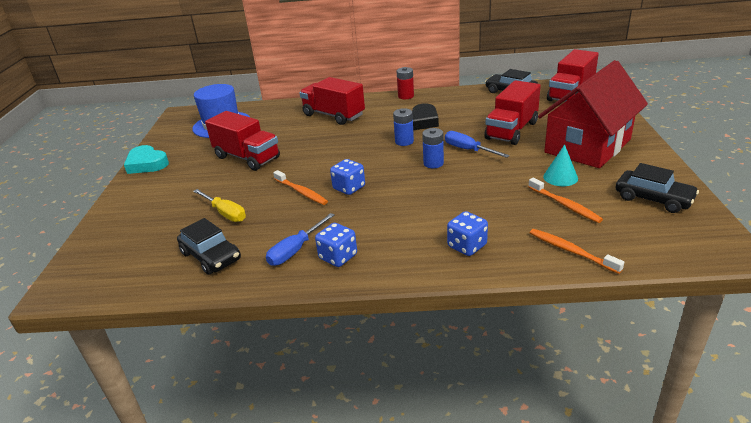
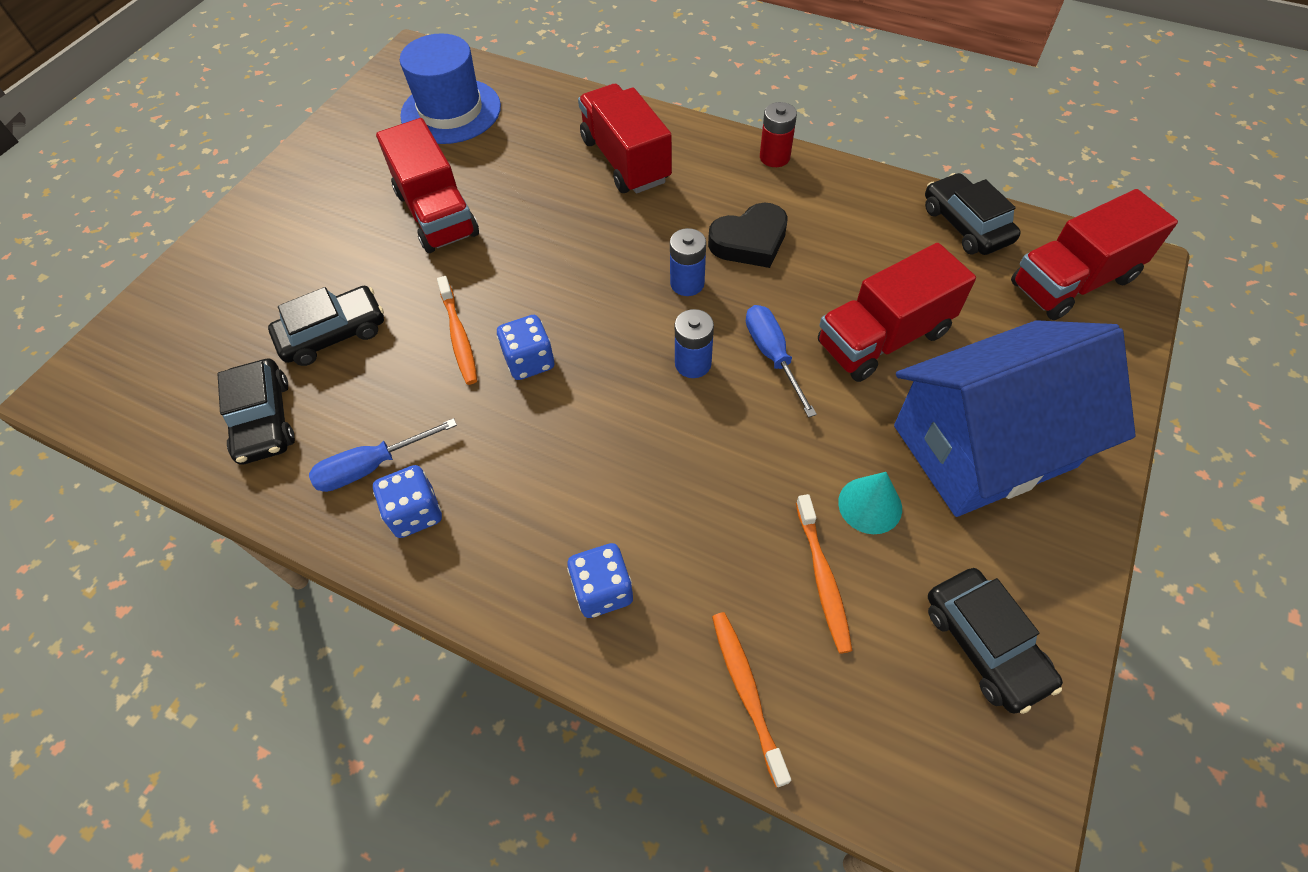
camera: 25 degrees right, 25 degrees up
turquoise heart [124,145,169,174] -> none
yellow screwdriver [193,189,246,222] -> black car [268,286,384,366]
red house [538,60,648,168] -> blue house [894,320,1136,517]

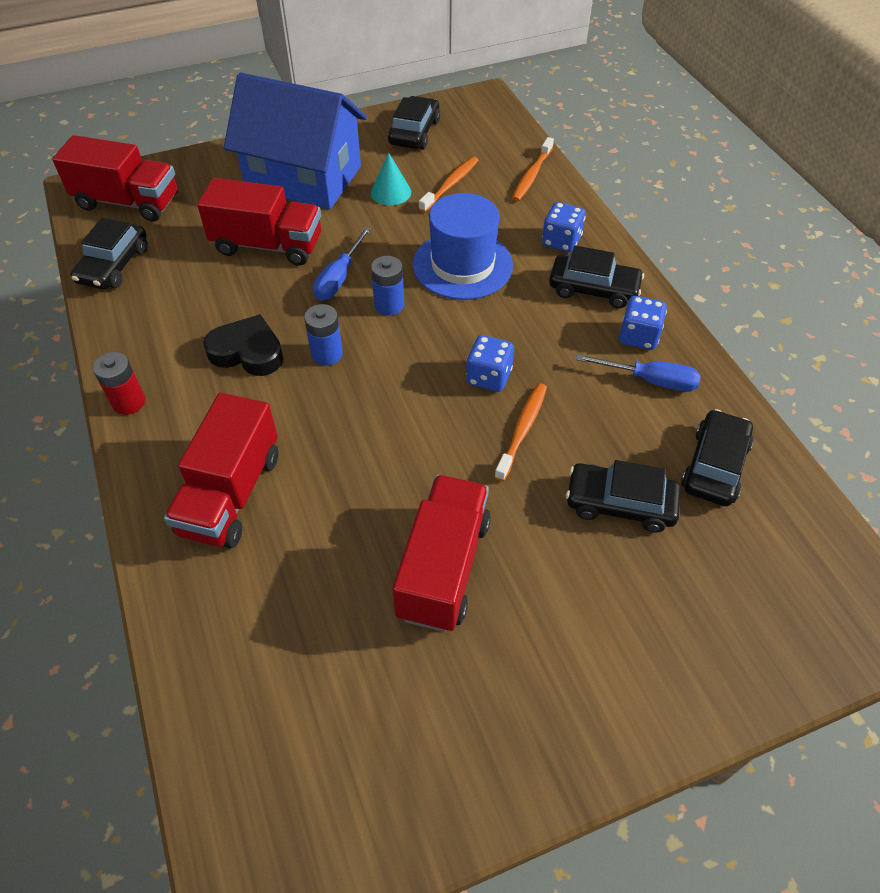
camera: 140 degrees left, 5 degrees down
blue hat [400,33,501,144] -> blue hat moved to [413,193,513,300]
none -> black car [549,245,644,309]

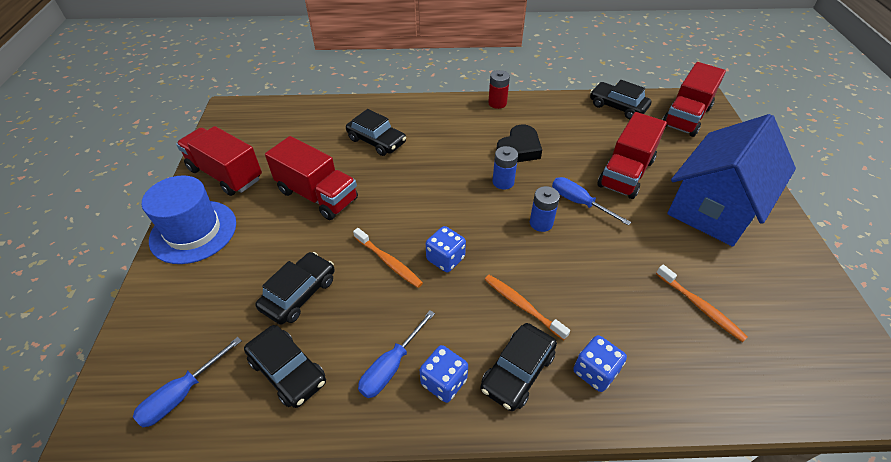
camera: 110 degrees right, 5 degrees down
red truck [164,393,278,549] -> red truck moved to [176,126,262,196]
turquoise cone [371,153,411,205] -> none
black car [388,96,440,149] -> black car moved to [346,109,406,156]
blue hat [413,193,513,300] -> blue hat moved to [142,176,236,264]
orange toothbrush [512,137,554,201] -> orange toothbrush moved to [484,275,570,340]
none -> blue screwdriver [132,337,242,428]

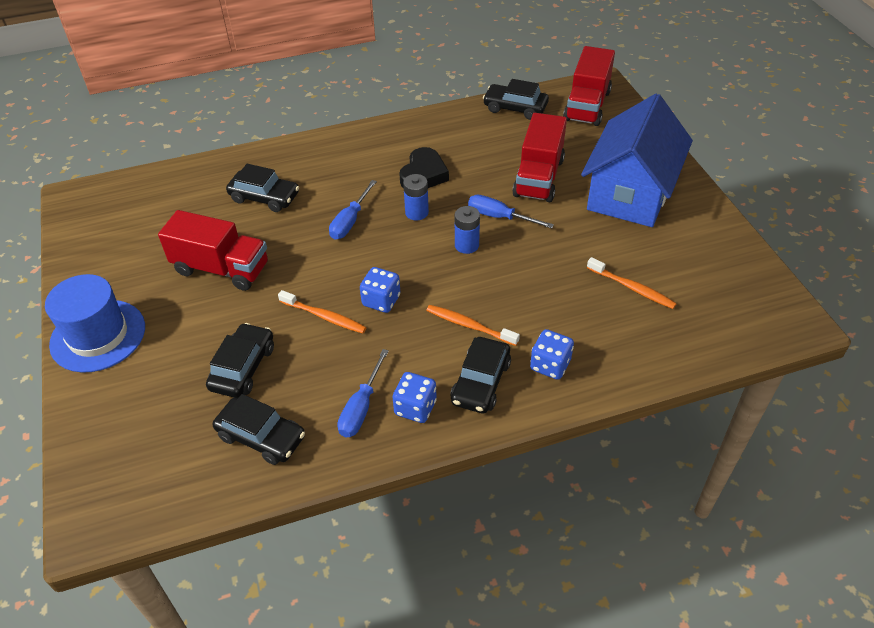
camera: 15 degrees left, 0 degrees up
blue screwdriver [132,337,242,428] -> blue screwdriver moved to [329,180,377,239]
red truck [176,126,262,196] -> none
red battery [488,70,510,109] -> none

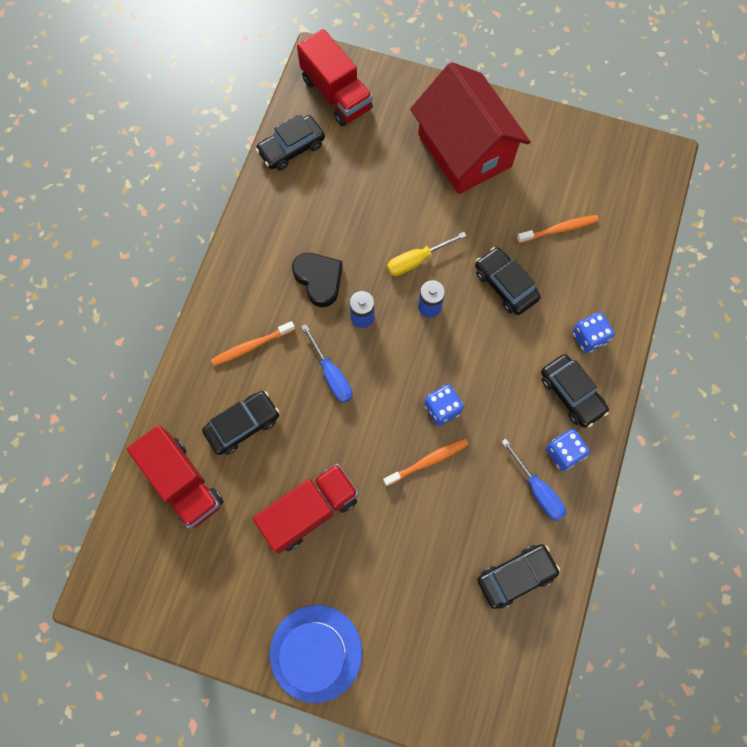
camera: 55 degrees left, 25 degrees up
black car [206,323,274,398] -> black car moved to [475,247,541,315]
orange toothbrush [426,305,520,346] -> orange toothbrush moved to [211,321,295,366]
blue screwdriver [468,195,554,228] -> yellow screwdriver [387,232,467,276]
red truck [512,113,567,202] -> red truck moved to [127,425,224,529]
blue house [581,94,693,227] -> red house [410,62,531,194]

